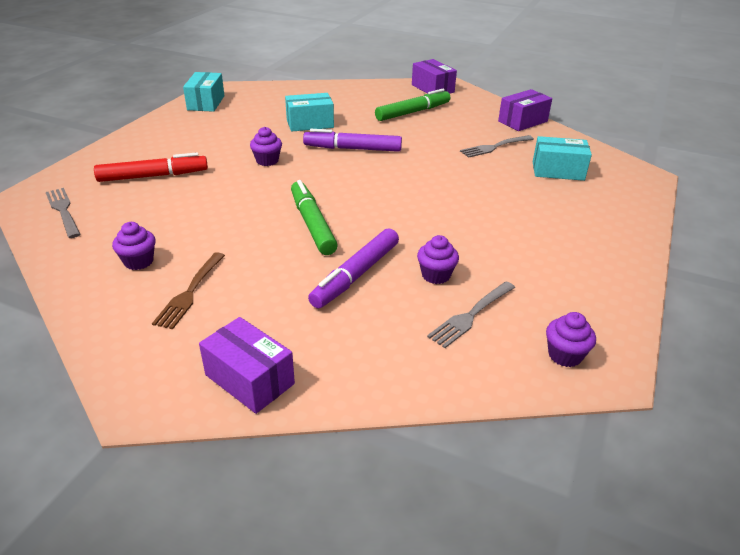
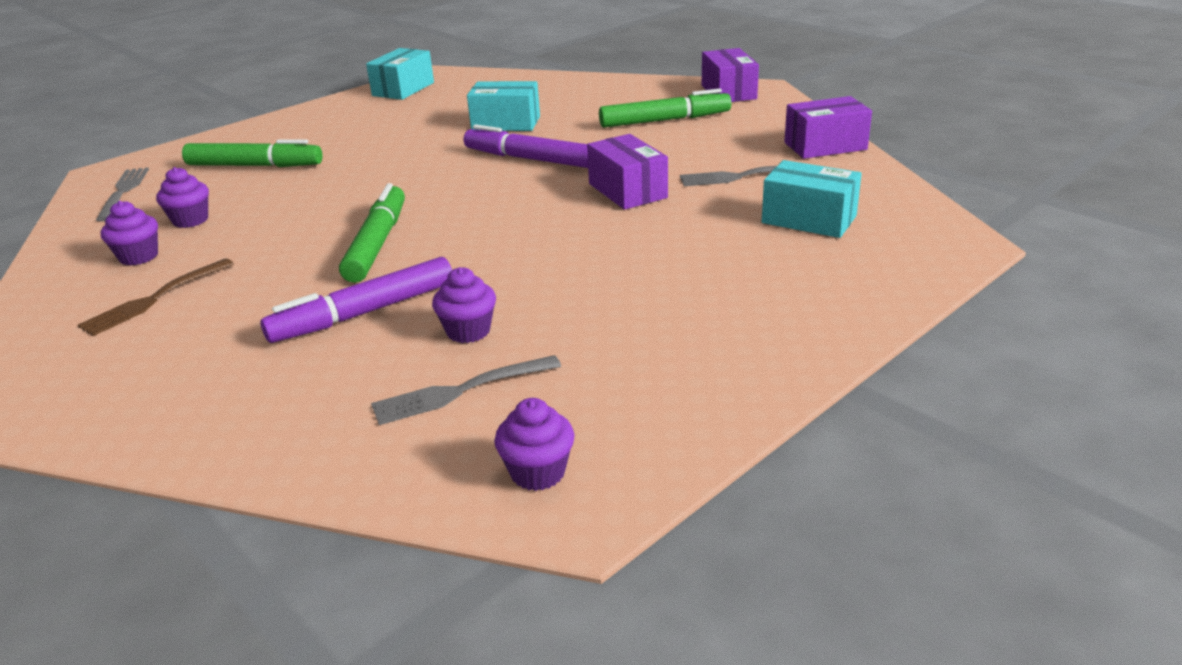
camera: 25 degrees right, 5 degrees down
red marker [94,152,208,182] -> green marker [182,139,322,167]
purple box [199,317,295,414] -> purple box moved to [587,134,668,210]
purple cupcake [250,127,282,166] -> purple cupcake moved to [156,167,209,228]

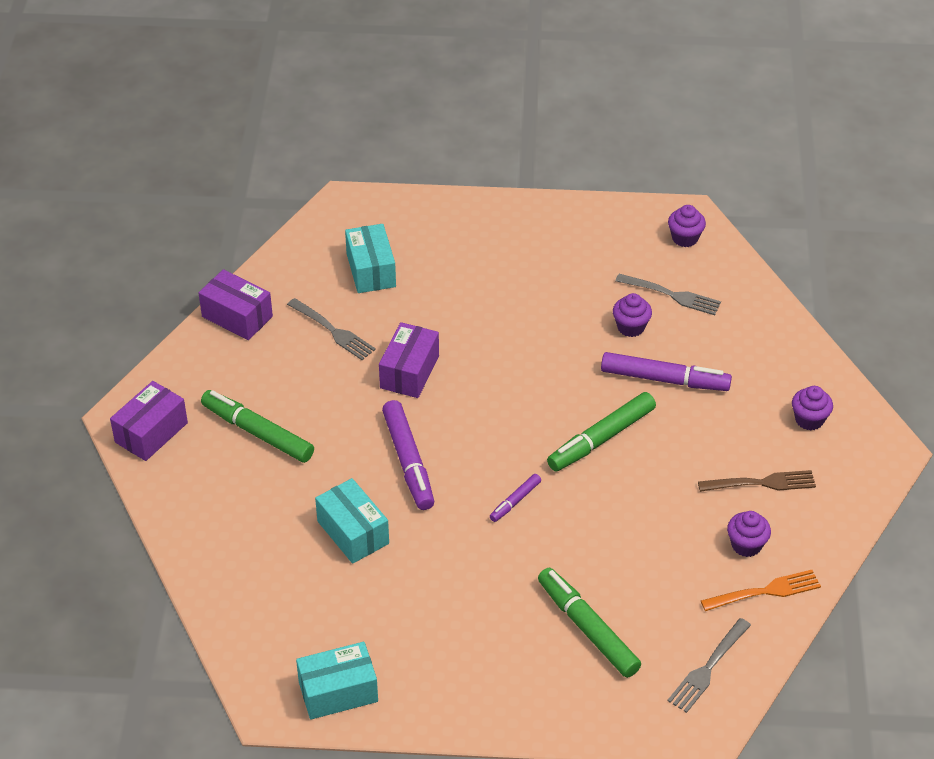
camera: 135 degrees left, 15 degrees up
purple cupcake [156,167,209,228] -> purple cupcake moved to [792,386,833,431]
none -> purple marker [490,474,541,522]
none -> orange fork [701,570,821,611]

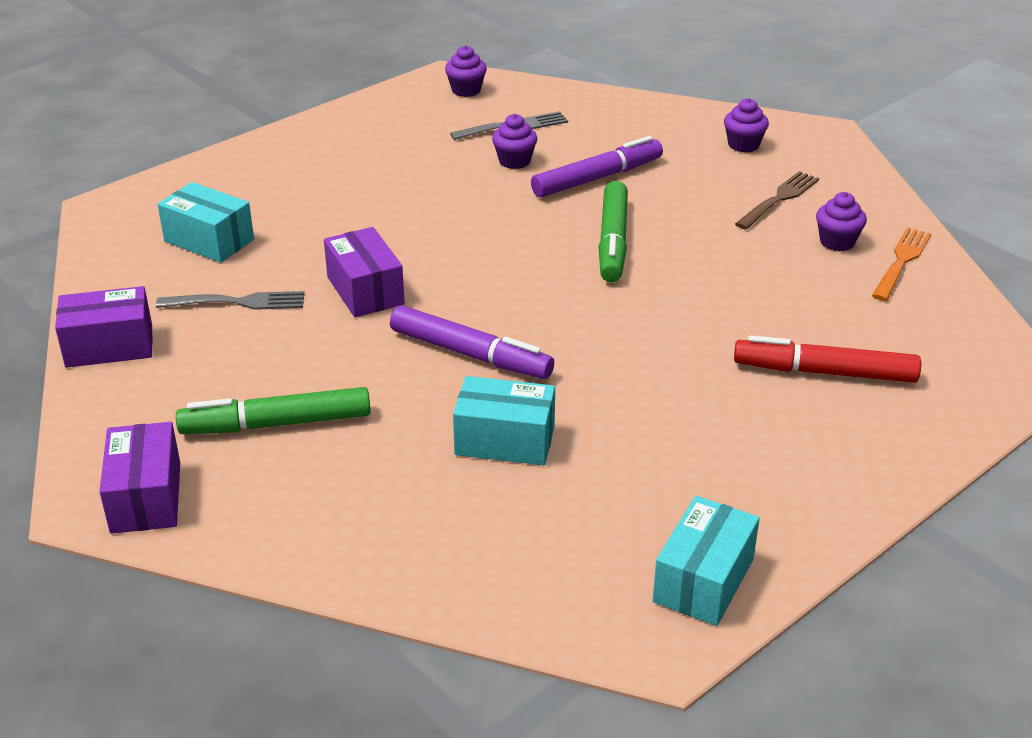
camera: 45 degrees left, 10 degrees down
purple marker [490,474,541,522] -> none
green marker [538,568,641,678] -> red marker [734,335,921,383]
grey fork [667,618,751,713] -> none

